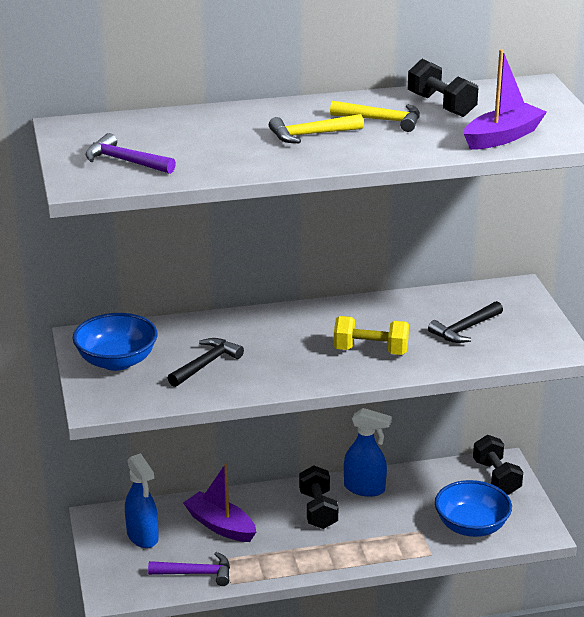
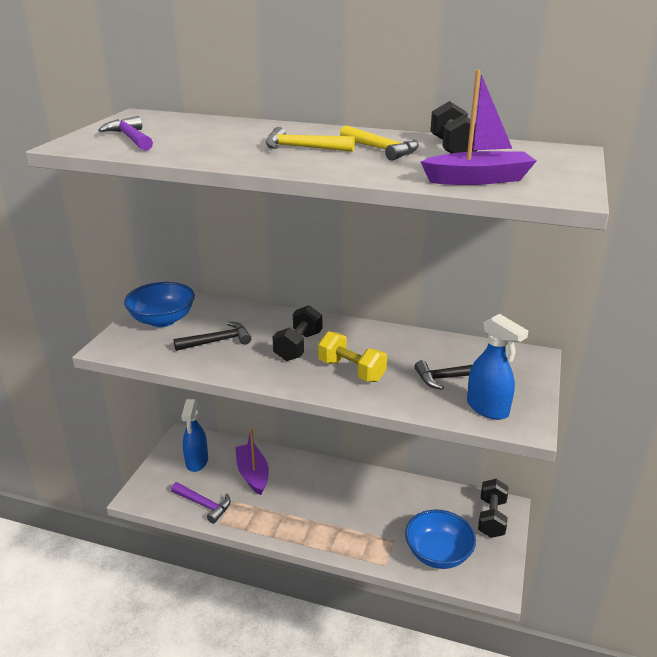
camera: 30 degrees right, 0 degrees up
black dumbbell [299,465,338,529] -> black dumbbell moved to [272,305,322,361]
blue spray bottle [344,408,392,497] -> blue spray bottle moved to [467,314,528,420]

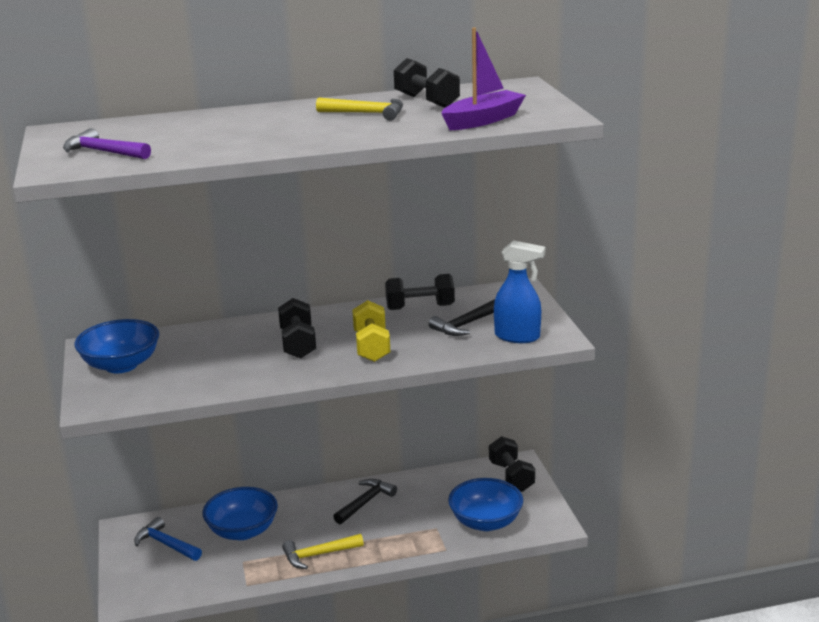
camera: 30 degrees left, 5 degrees down
purple hammer [171,482,231,524] -> none
black hammer [174,322,252,351] -> black hammer moved to [333,479,397,524]
blue spray bottle [181,399,208,472] -> blue hammer [134,517,202,561]
purple boat [235,428,269,495] -> blue bowl [202,487,278,540]
yellow hammer [266,127,355,152] -> yellow hammer moved to [282,534,364,569]
yellow dumbbell [318,331,387,382] -> yellow dumbbell turned 75 degrees clockwise [352,300,390,362]
none -> black dumbbell [385,274,455,310]

